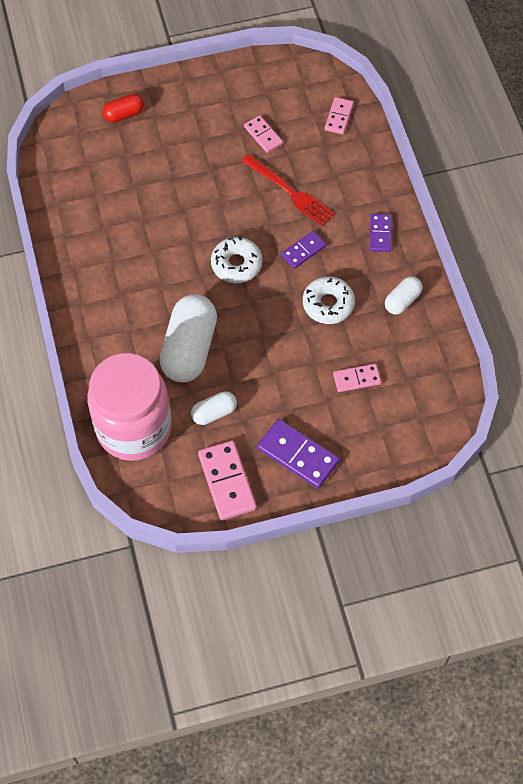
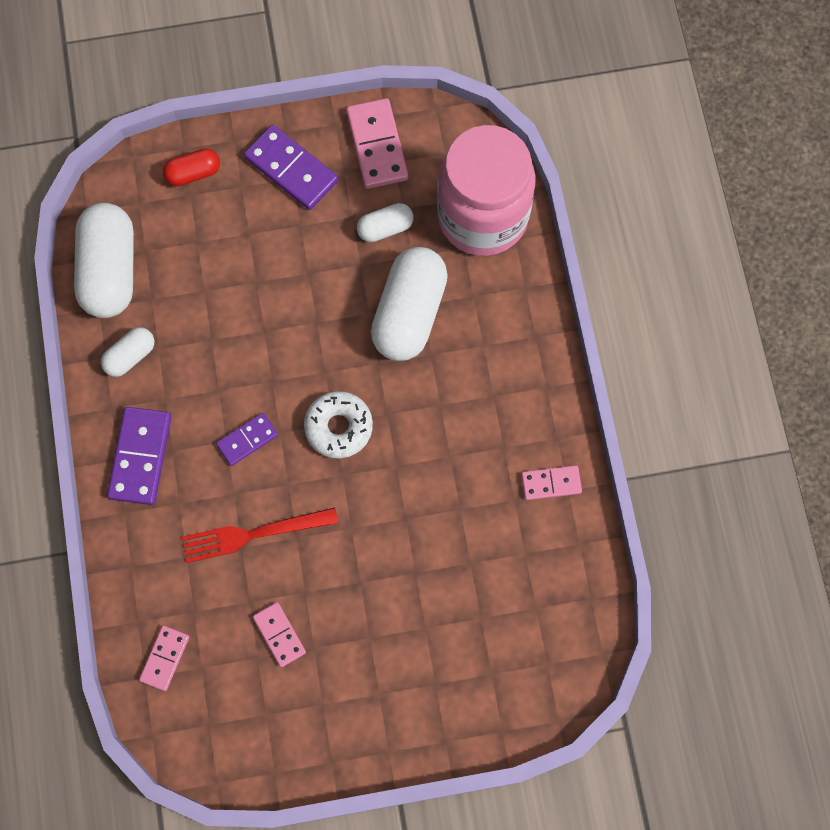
camera: 175 degrees left, 10 degrees up
red capsule [102,94,144,123] -> red capsule moved to [163,148,220,186]
red fork [242,154,335,226] -> red fork turned 60 degrees counterclockwise [182,507,338,563]
white donut [303,276,355,324] -> none
pink domino [333,364,381,392] -> pink domino moved to [521,465,582,500]
purple domino [370,214,391,252] -> purple domino [107,407,171,505], size x1.66
none -> white capsule [74,203,134,318]

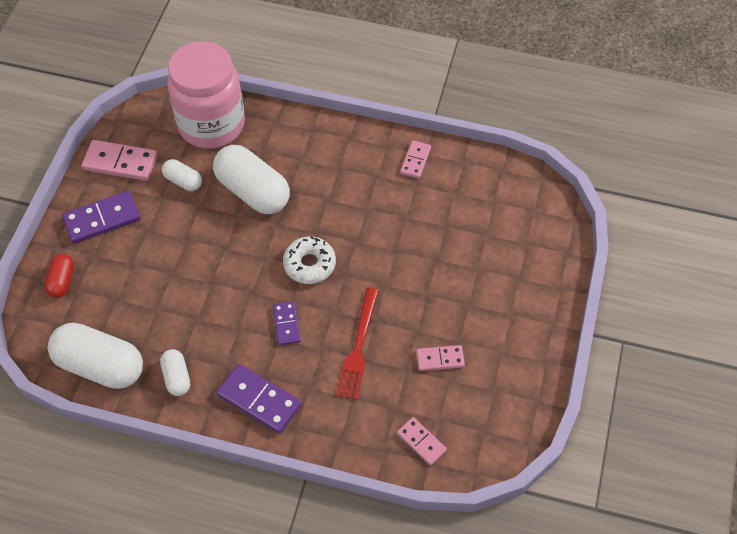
camera: 65 degrees left, 15 degrees down
white capsule [357,203,414,242] -> white capsule turned 60 degrees counterclockwise [162,159,202,191]

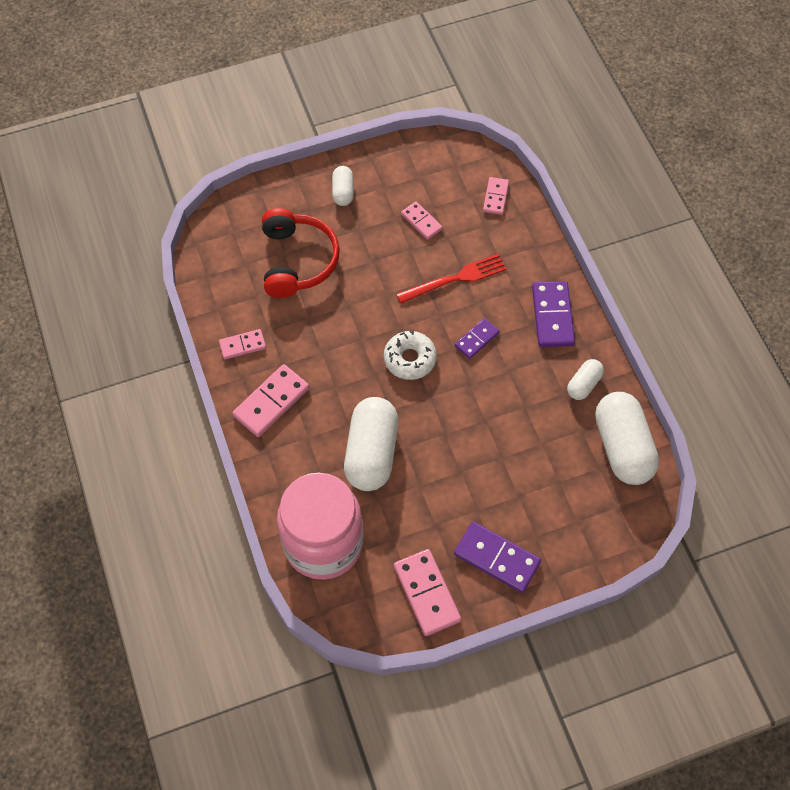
camera: 125 degrees left, 5 degrees up
red capsule [44,254,74,298] -> none
white capsule [162,159,202,191] -> white capsule moved to [332,166,354,206]
none -> pink domino [232,364,310,437]
none -> red headphones [262,208,340,298]

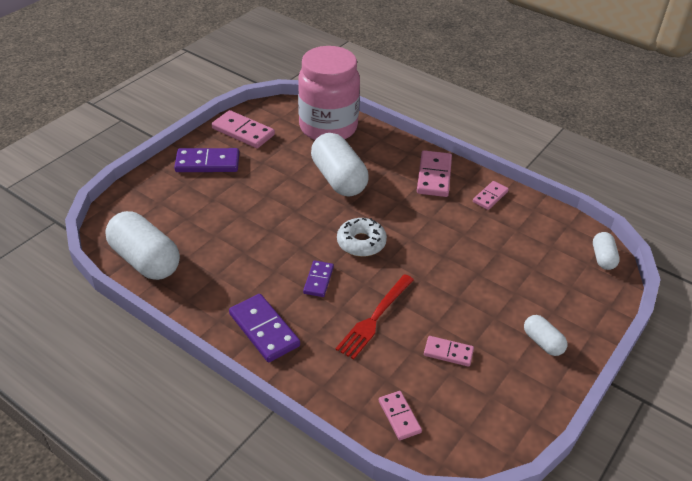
camera: 145 degrees right, 20 degrees down
red headphones [262,208,340,298] -> none
white capsule [567,359,604,400] -> white capsule moved to [593,232,620,270]

